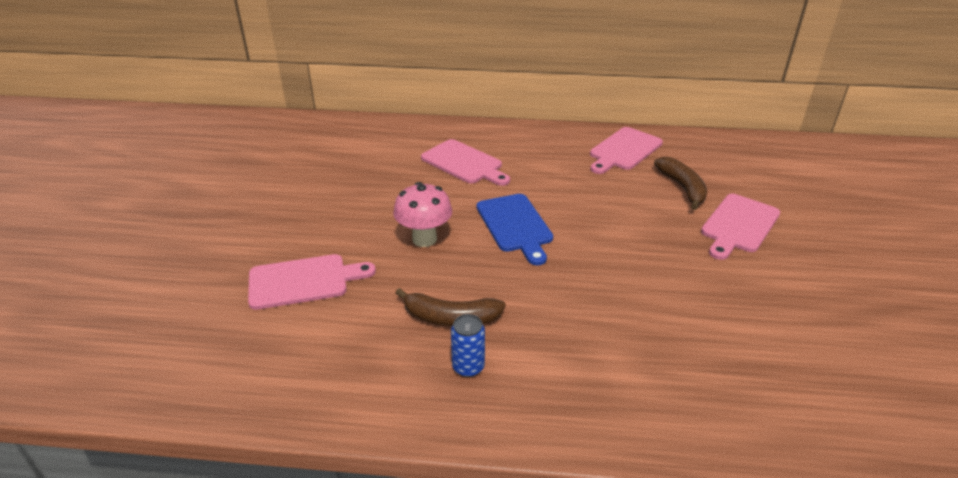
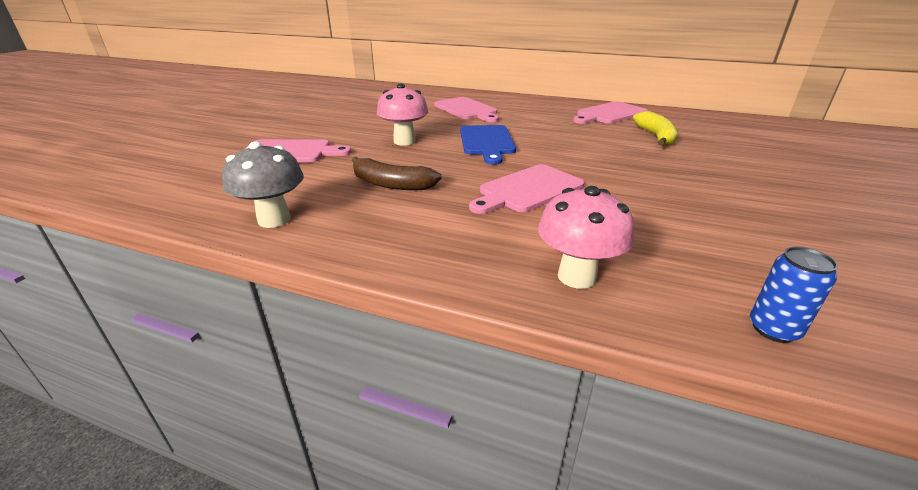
camera: 15 degrees right, 5 degrees down
blue can [451,314,485,377] -> blue can moved to [750,247,838,343]
brown banana [654,157,707,210] -> yellow banana [633,111,678,146]
pink cutting board [701,194,780,260] -> pink cutting board moved to [469,164,584,214]
none -> grey mushroom [222,141,304,228]
none -> pink mushroom [538,186,634,289]

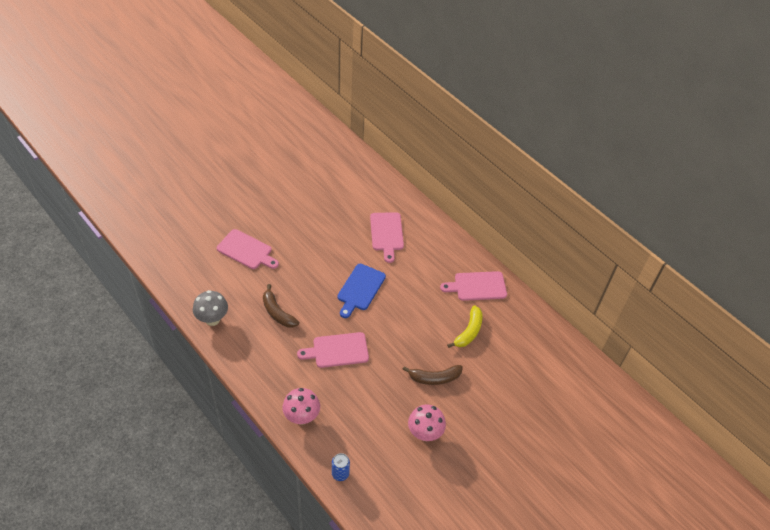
camera: 25 degrees right, 20 degrees up
pink mushroom [377,84,428,146] -> pink mushroom moved to [408,404,446,441]
none -> brown banana [403,365,463,385]

